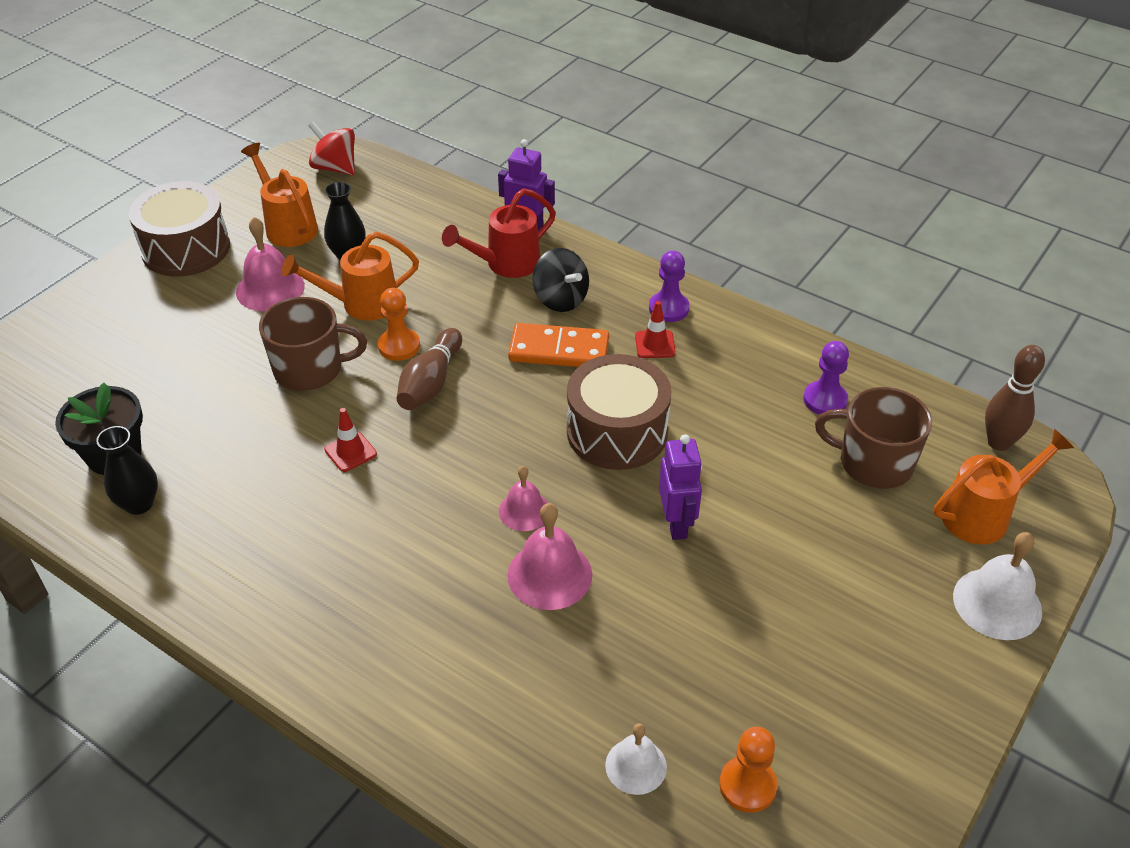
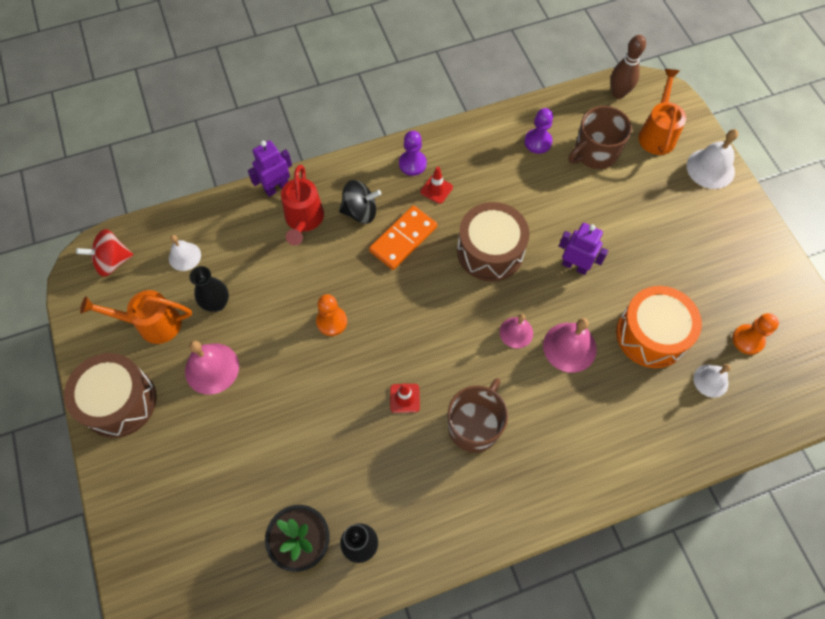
camera: 55 degrees left, 20 degrees up
brown mug [259,297,367,391] -> brown mug moved to [448,378,508,453]
orange watering can [281,232,419,321] -> none
brown bowling pin [397,328,462,410] -> none
none -> white bell [169,235,201,271]
none -> orange drum [616,286,702,368]

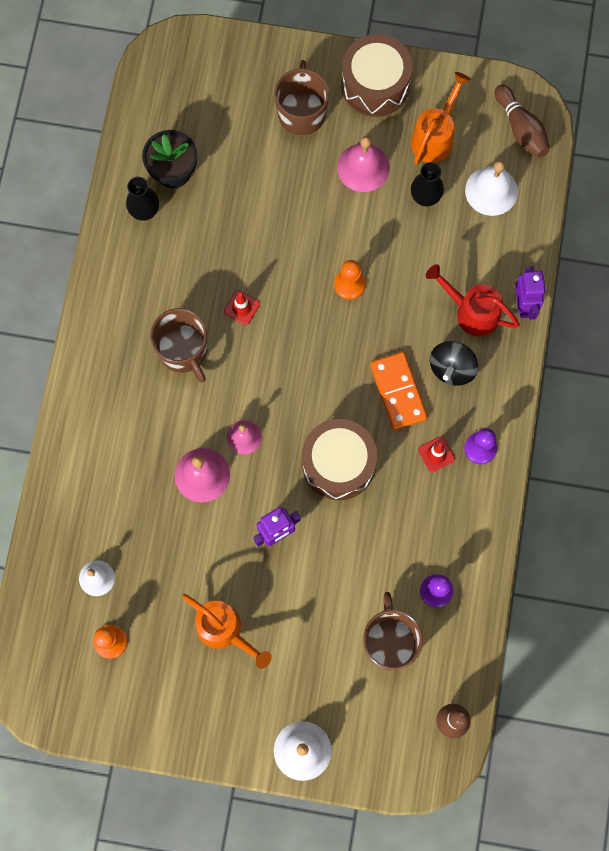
camera: 120 degrees right, 10 degrees up
red spinning top [76,229,134,277] -> brown bowling pin [494,85,550,158]
white bell [169,235,201,271] -> white bell [465,161,518,216], size x1.57
orange drum [616,286,702,368] -> none
orange watering can [638,69,686,155] -> orange watering can moved to [182,594,272,669]
none -> brown mug [275,60,329,135]

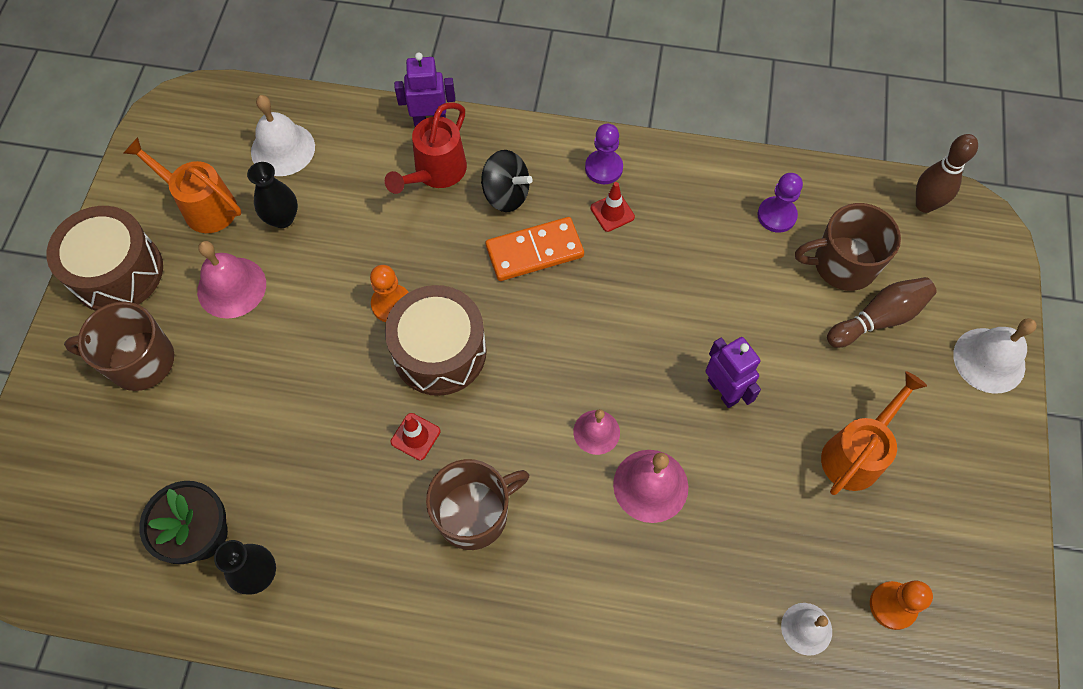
camera: 90 degrees left, 10 degrees down
brown drum [302,419,377,500] -> brown drum moved to [385,285,487,396]
brown bowling pin [494,85,550,158] -> brown bowling pin moved to [827,277,937,348]

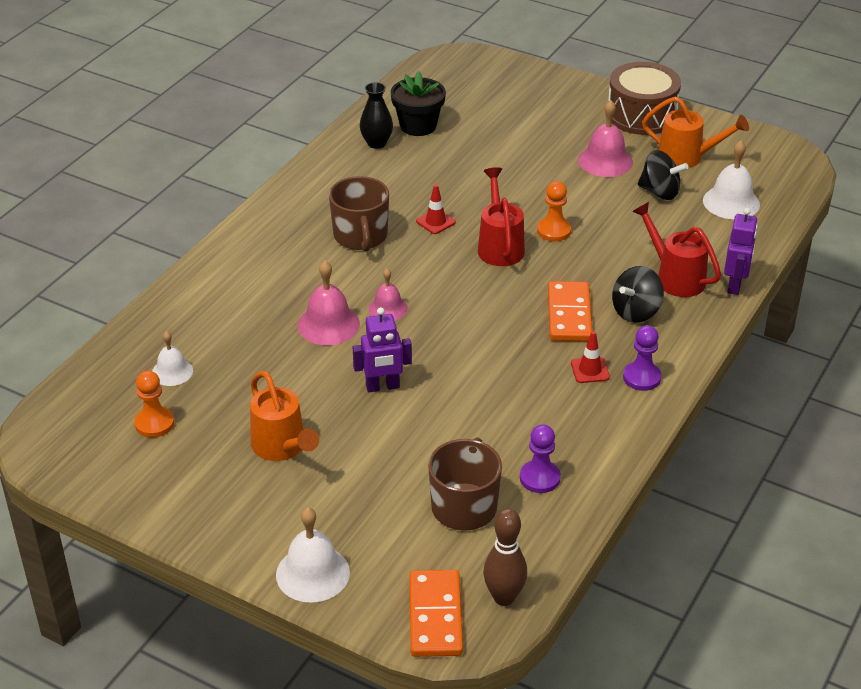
camera: 110 degrees right, 25 degrees down
brown mug [64,302,174,391] -> none
orange watering can [123,137,241,233] -> orange watering can turned 60 degrees clockwise [642,97,749,168]
black vase [247,162,298,228] -> black spinning top [637,150,688,200]
brown drum [385,285,487,396] -> red watering can [478,167,525,266]
brown bowling pin [827,277,937,348] -> none
none -> orange domino [409,570,463,657]

